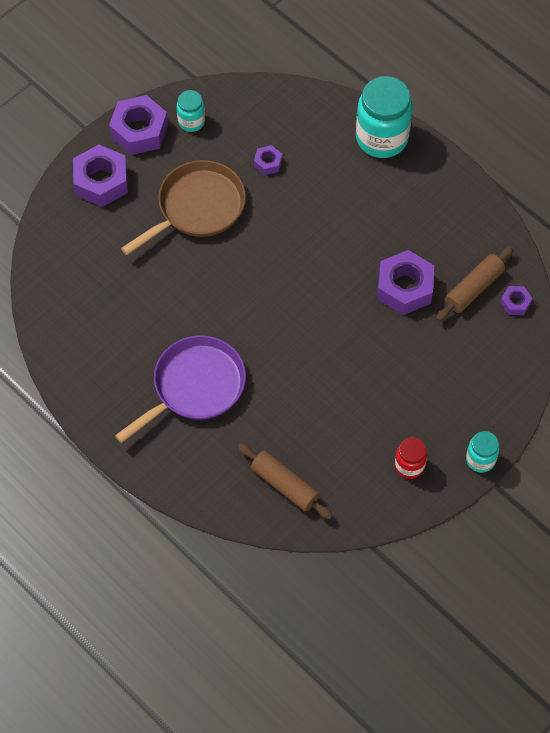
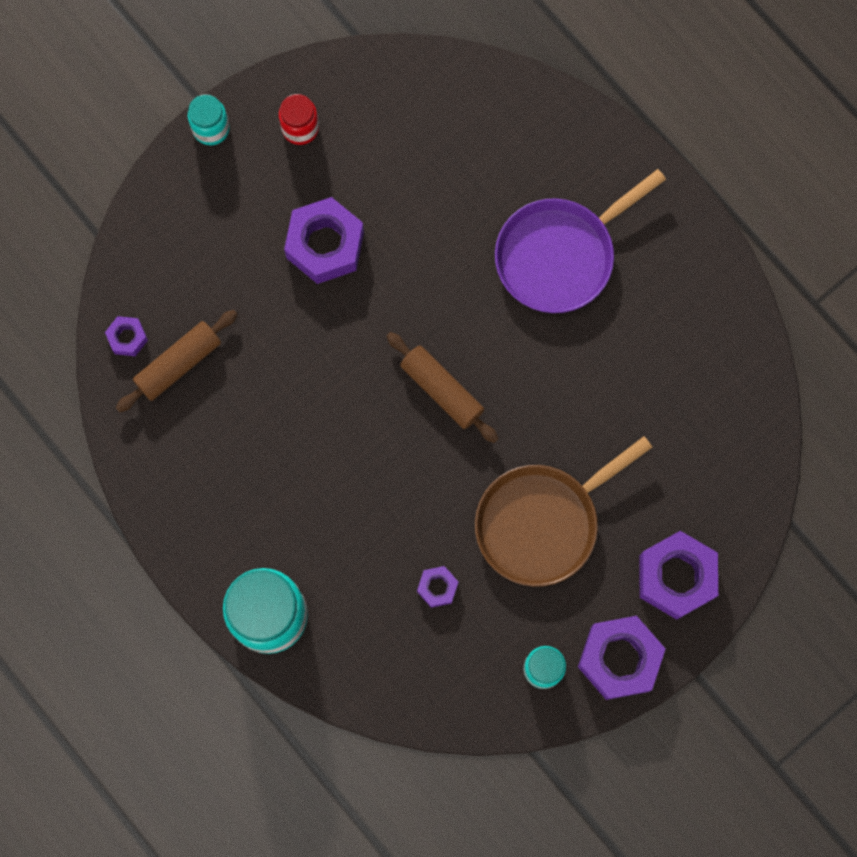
camera: 175 degrees left, 15 degrees up
brown rolling pin [238,443,333,519] -> brown rolling pin moved to [386,332,498,443]
purple nut [377,250,434,315] -> purple nut moved to [284,197,364,284]

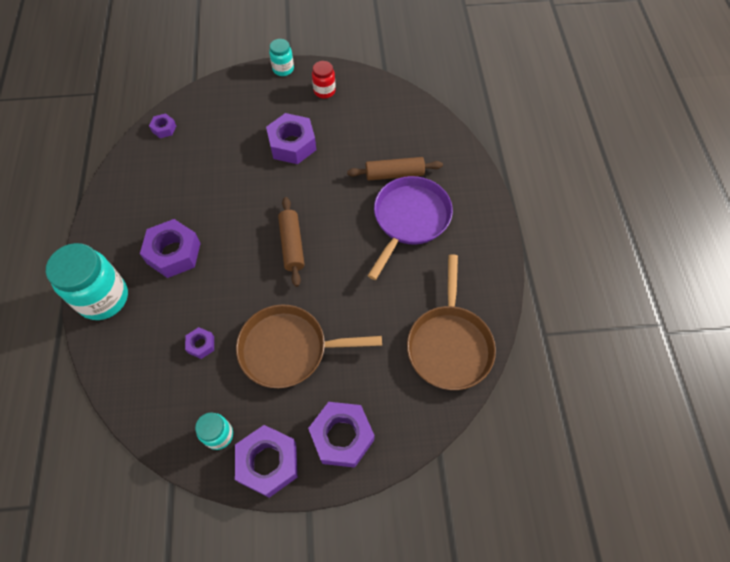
camera: 35 degrees right, 15 degrees down
brown rolling pin [116,310,238,412] -> brown rolling pin moved to [347,157,443,180]
purple pan [495,169,666,313] -> purple pan turned 120 degrees clockwise [368,176,453,280]
none -> purple nut [140,219,201,278]
none -> brown pan [407,254,496,390]

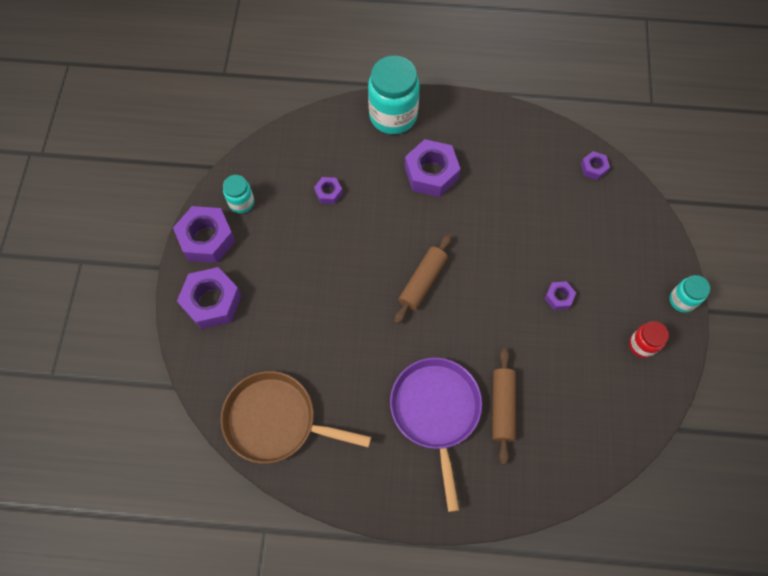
camera: 100 degrees right, 5 degrees up
brown pan [236,304,382,388] -> none
purple nut [266,113,316,164] -> purple nut [545,281,576,310], size x0.50
brown rolling pin [278,197,305,287] -> brown rolling pin turned 60 degrees counterclockwise [394,234,451,324]
purple pan [368,176,453,280] -> purple pan turned 135 degrees counterclockwise [390,358,482,512]

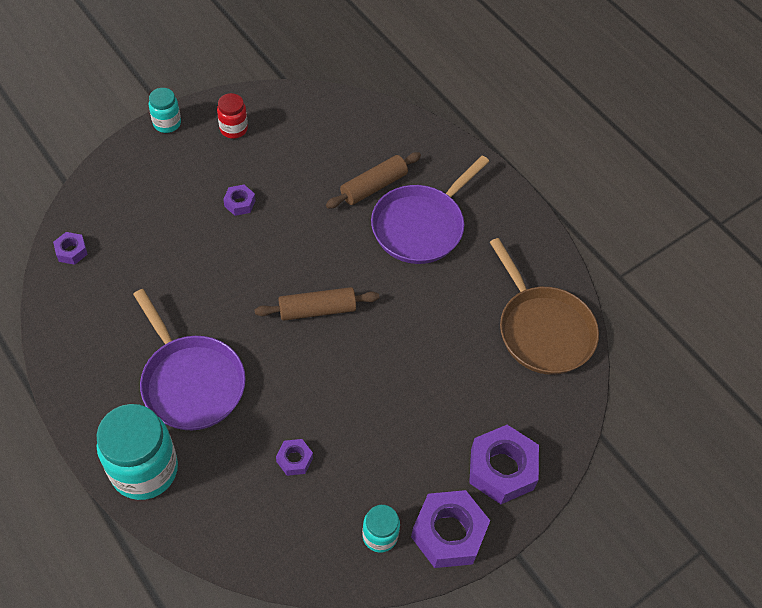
camera: 135 degrees left, 10 degrees down
purple nut [405,139,461,197] -> purple pan [133,289,246,430]

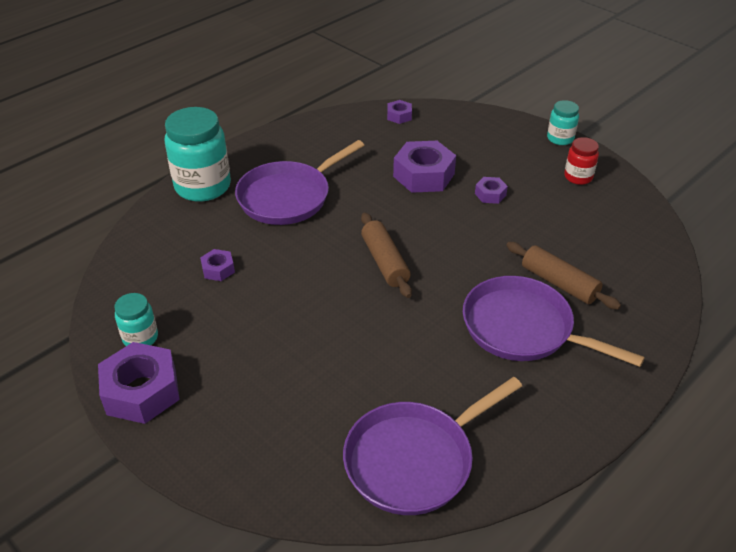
camera: 85 degrees right, 15 degrees down
purple nut [469,425,539,504] -> purple nut moved to [393,141,456,193]
brown pan [490,238,599,375] -> purple pan [343,377,522,515]

